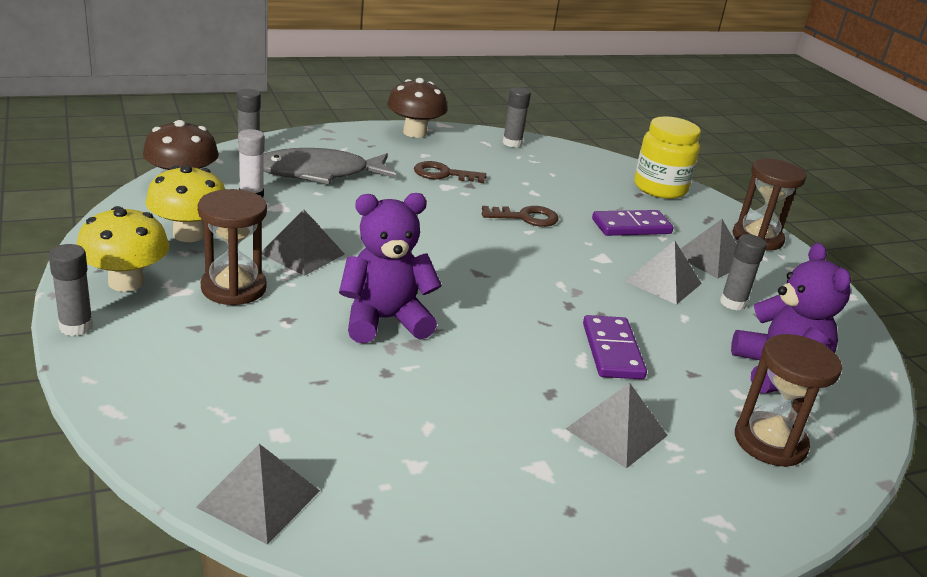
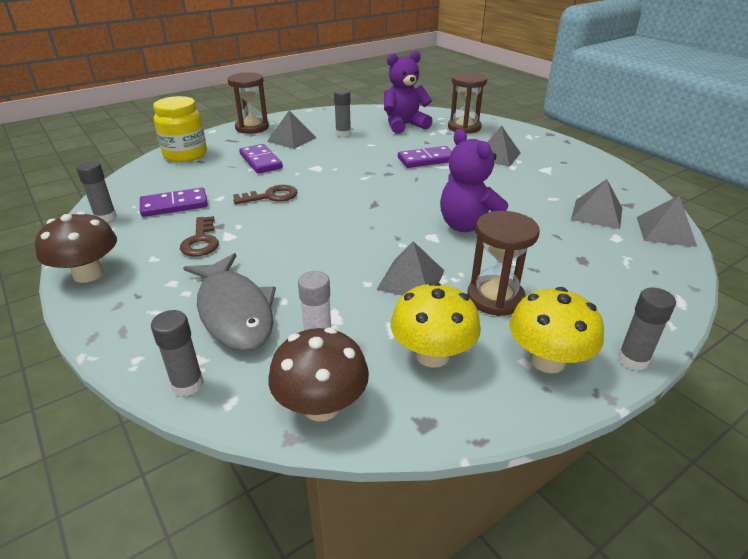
camera: 100 degrees left, 5 degrees up
brown key [482,206,559,227] -> brown key turned 90 degrees clockwise [233,185,298,204]
grey pyramid [625,241,702,305] -> grey pyramid moved to [571,179,622,229]
none -> purple domino [140,188,208,217]

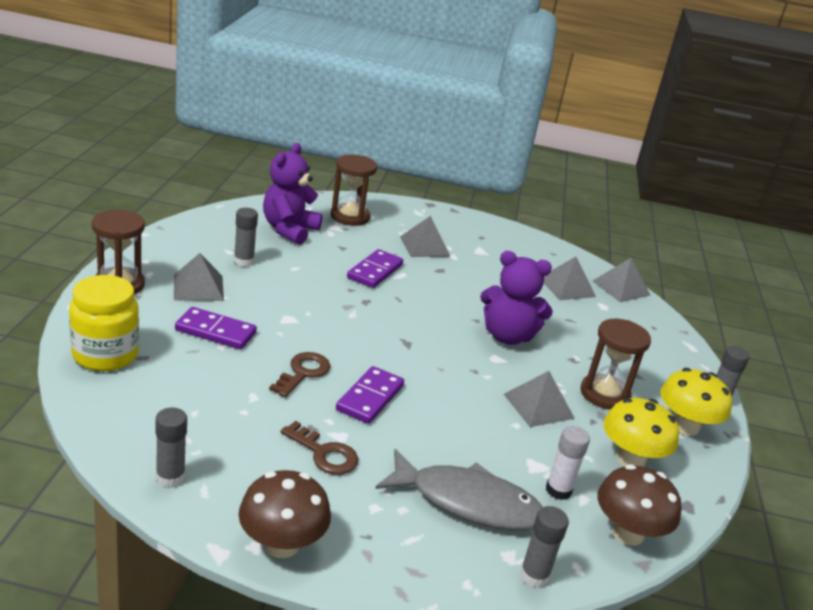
camera: 50 degrees left, 5 degrees down
purple domino [140,188,208,217] -> purple domino moved to [336,366,404,424]

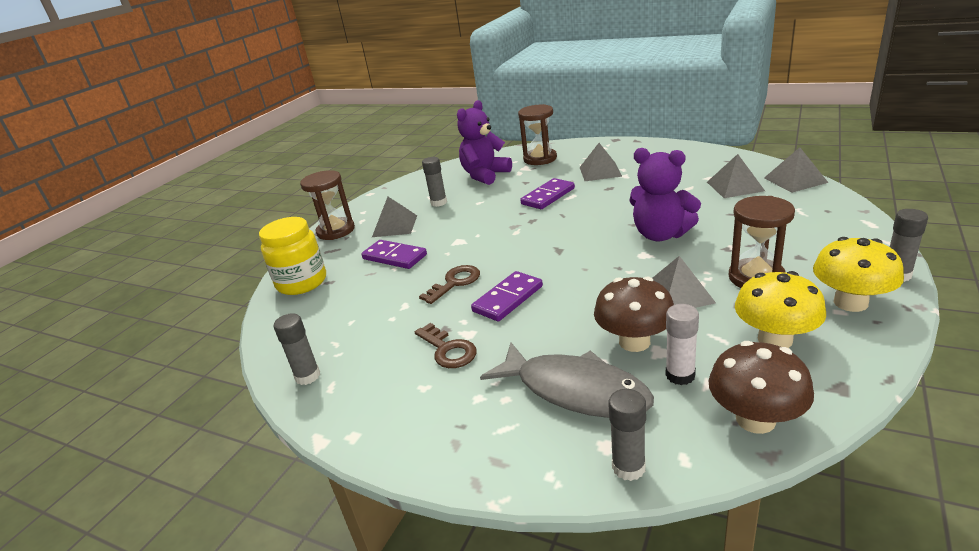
camera: 25 degrees right, 0 degrees up
brown mushroom [239,470,331,558] -> brown mushroom moved to [594,277,674,352]

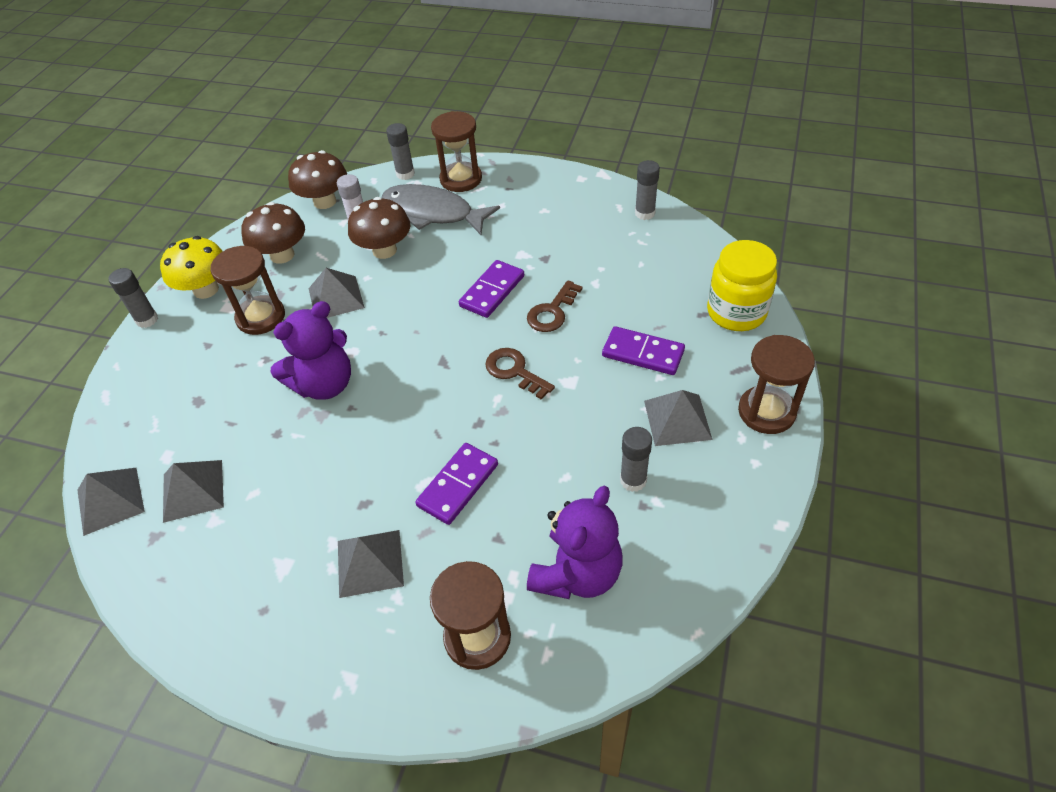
camera: 170 degrees right, 20 degrees up
brown key [415,323,477,368] -> brown key moved to [485,348,555,400]
purple teddy bear [629,148,701,241] -> purple teddy bear turned 120 degrees clockwise [271,301,351,400]
yellow mushroom [735,271,826,348] -> brown mushroom [241,202,305,264]
none -> brown hourglass [431,111,482,192]

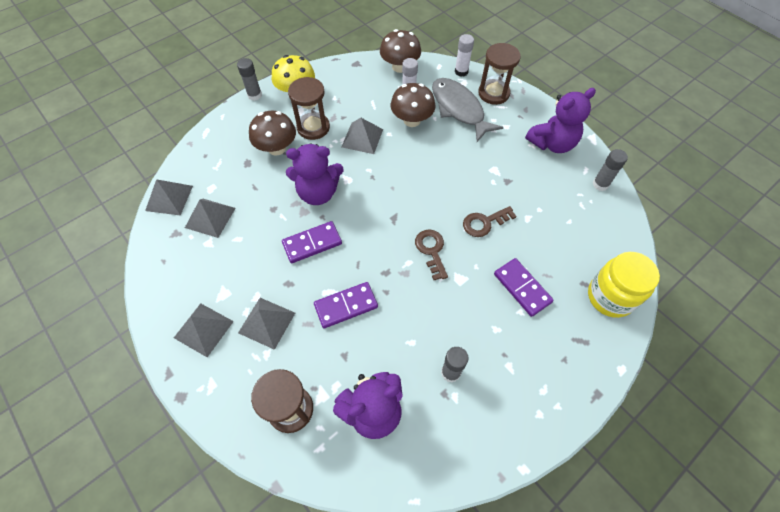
camera: 30 degrees right, 10 degrees up
brown mushroom [241,202,305,264] -> brown mushroom moved to [249,111,296,156]
grey glue stick [386,123,415,180] -> white glue stick [455,34,474,77]
purple domino [459,260,524,318] -> purple domino moved to [282,221,342,263]
grey pyramid [644,390,713,446] -> grey pyramid moved to [174,303,234,357]
brown hourglass [738,335,815,434] -> none
none -> purple teddy bear [525,88,596,153]

